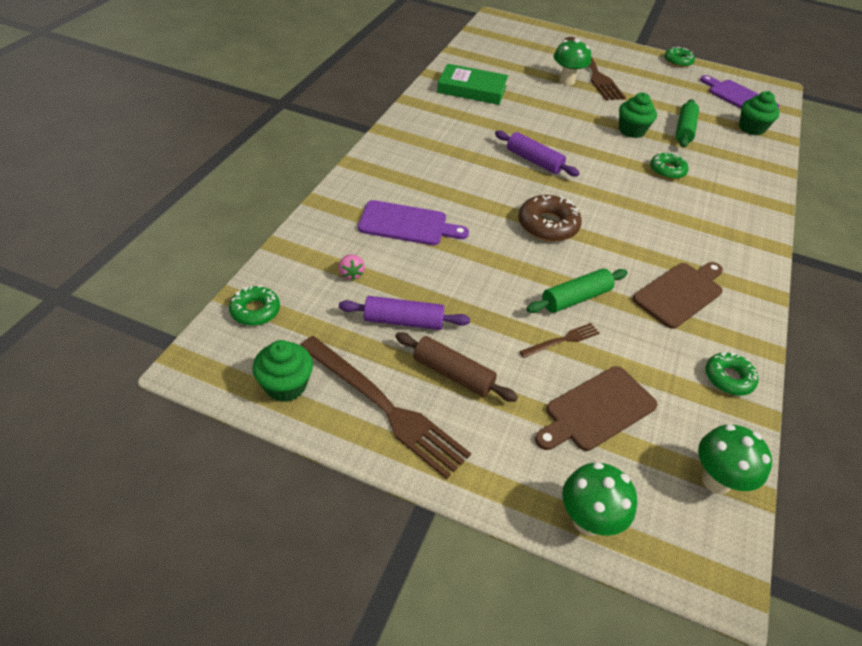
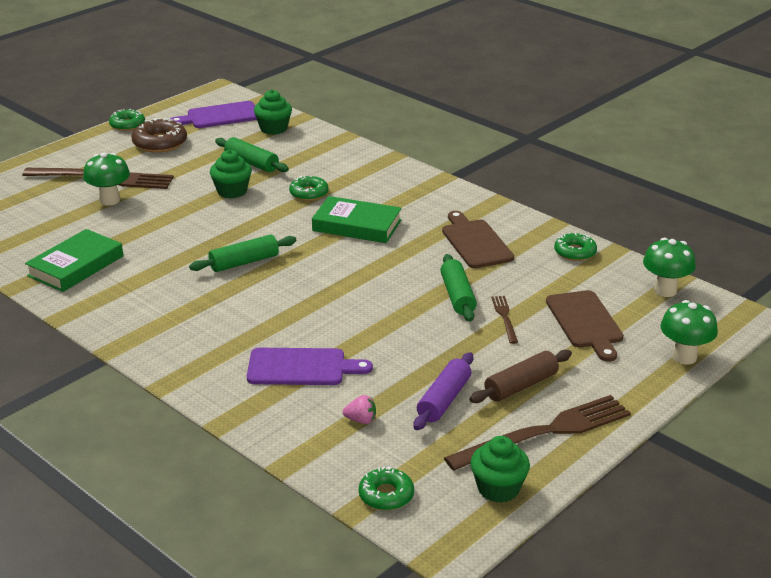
camera: 65 degrees left, 15 degrees down
purple cutting board [358,200,469,245] -> purple cutting board turned 60 degrees clockwise [247,348,373,385]
purple rolling pin [495,130,580,177] -> green rolling pin [189,234,296,272]
brown donut [518,195,582,242] -> brown donut moved to [131,118,187,153]
none -> green book [312,196,401,243]

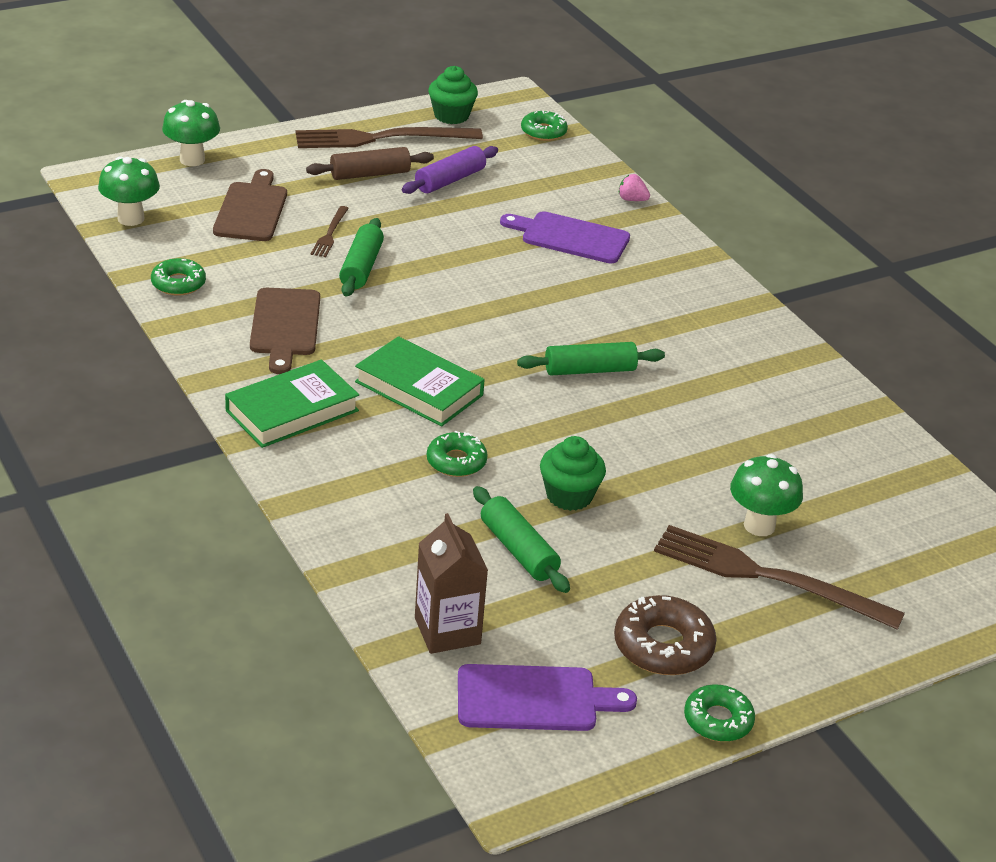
camera: 165 degrees left, 5 degrees up
green book [25,229,123,292] -> green book moved to [225,360,359,448]
green cupcake [254,90,292,135] -> brown carton [415,513,488,654]
pink strawberry [343,395,376,424] -> pink strawberry moved to [619,174,650,201]

